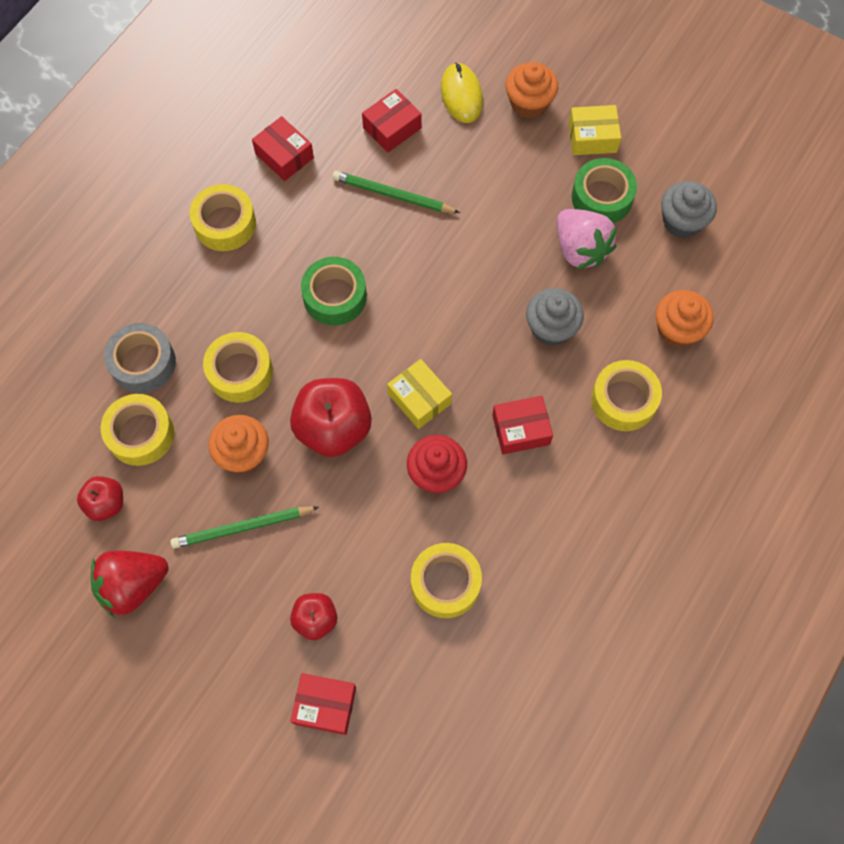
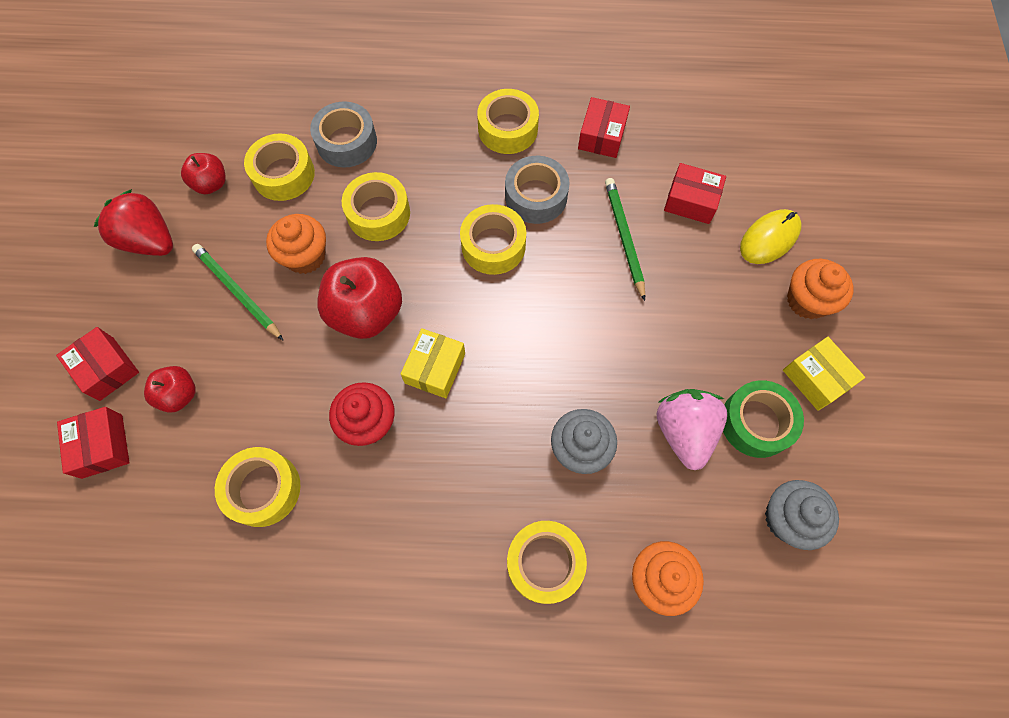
camera: 60 degrees right, 0 degrees up
green tape [301,257,367,325] -> yellow tape [460,204,526,275]
red box [492,396,553,454] -> red box moved to [56,327,139,401]
pink strawberry [557,209,617,270] -> pink strawberry turned 150 degrees clockwise [656,389,727,470]
none -> grey tape [505,156,570,224]

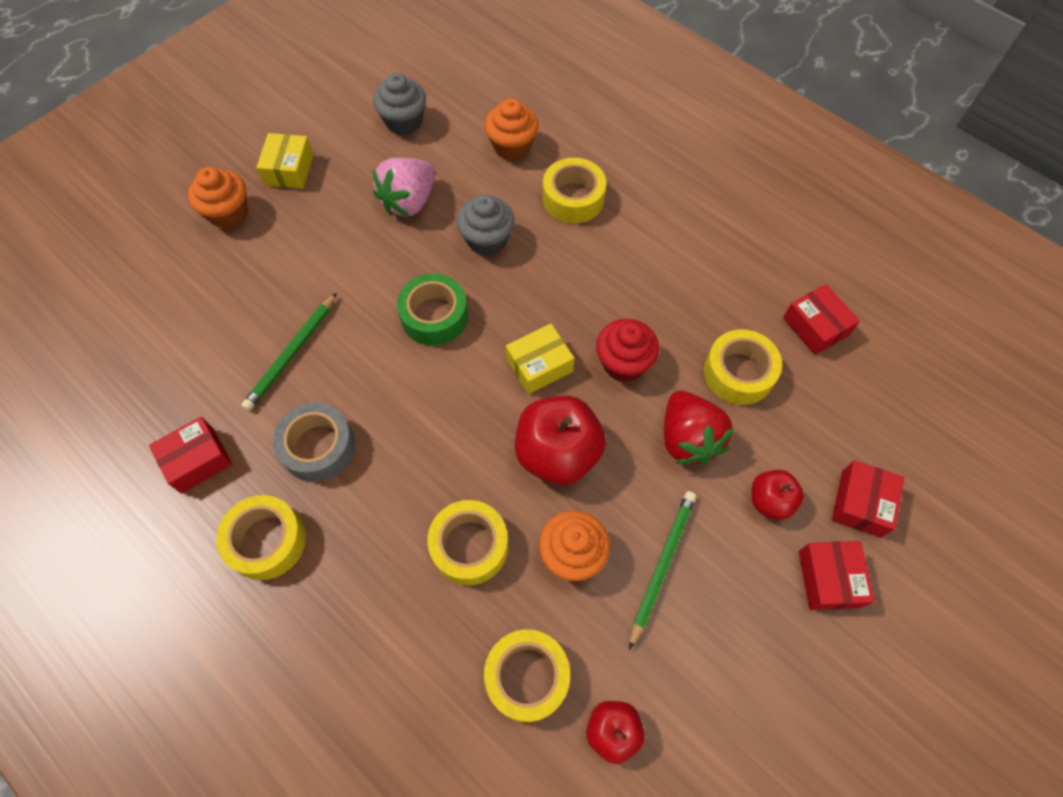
camera: 140 degrees left, 5 degrees down
red strawberry [94,189,173,256] -> red strawberry moved to [664,391,734,465]
green pencil [192,244,283,340] -> green pencil turned 150 degrees counterclockwise [629,491,696,650]
grey tape [310,101,377,168] -> none
yellow tape [460,204,526,275] -> none
red box [664,163,726,224] -> red box moved to [783,284,860,355]
green tape [723,380,804,458] -> green tape moved to [397,273,468,346]
yellow mouse [740,209,802,264] -> none

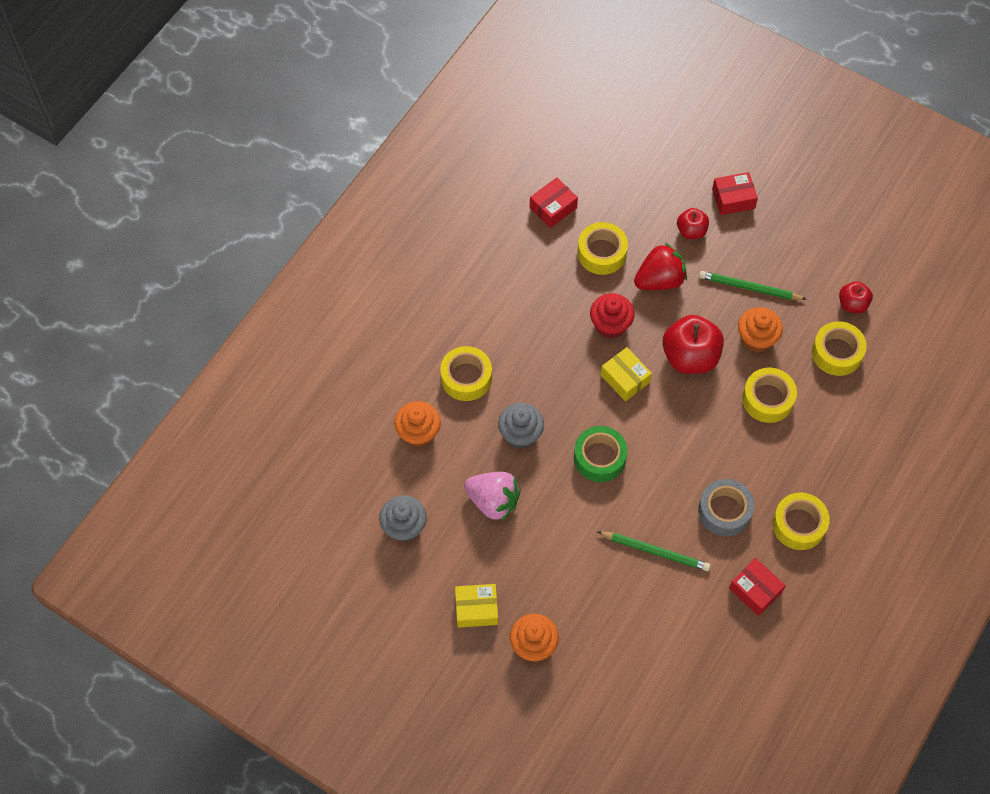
camera: 100 degrees left, 0 degrees up
red box [832,460,904,538] -> none

